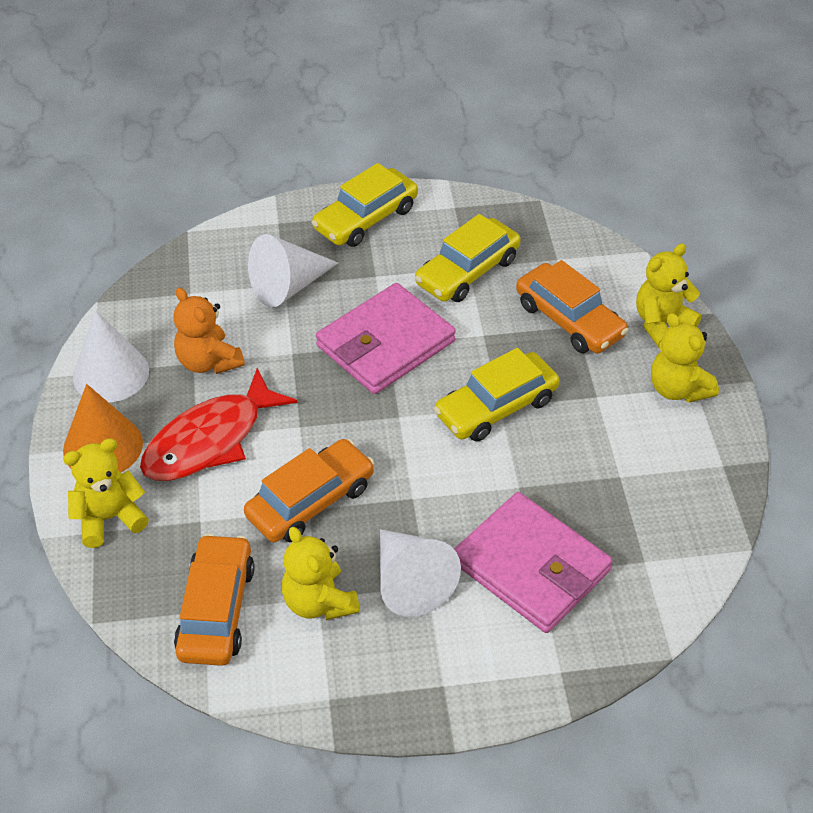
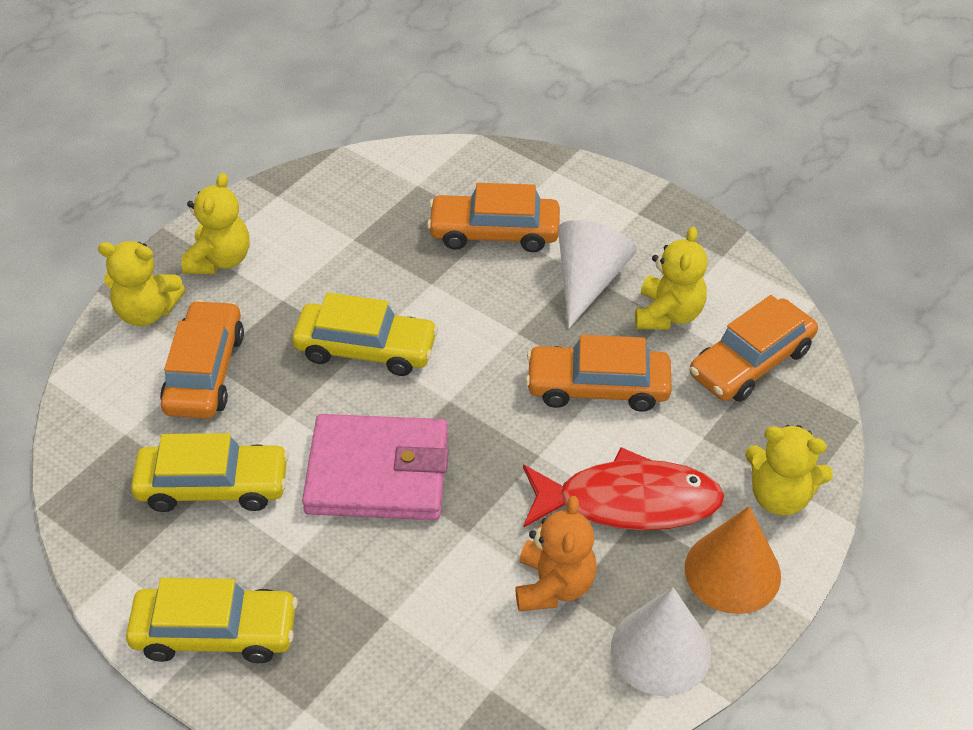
camera: 135 degrees left, 0 degrees up
white cone [248,234,338,307] -> none
pink wallet [454,492,613,633] -> orange car [427,183,560,252]

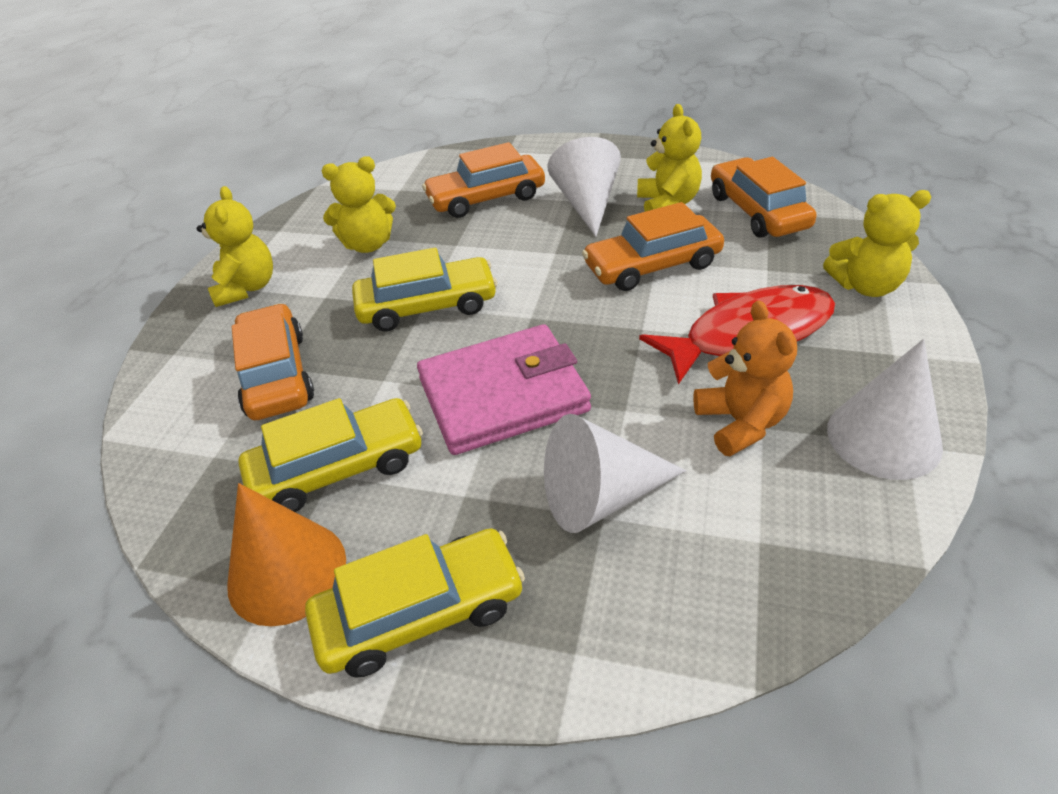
camera: 20 degrees left, 5 degrees down
yellow teddy bear [98,241,185,326] -> yellow teddy bear moved to [322,156,396,253]
orange cone [685,506,781,614] -> orange cone moved to [227,483,346,626]
orange car [690,295,818,402] -> orange car turned 135 degrees clockwise [711,157,817,238]
none -> white cone [544,414,686,533]

